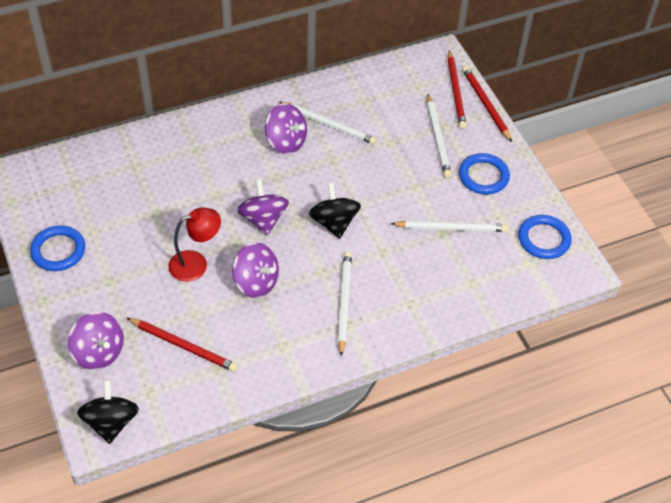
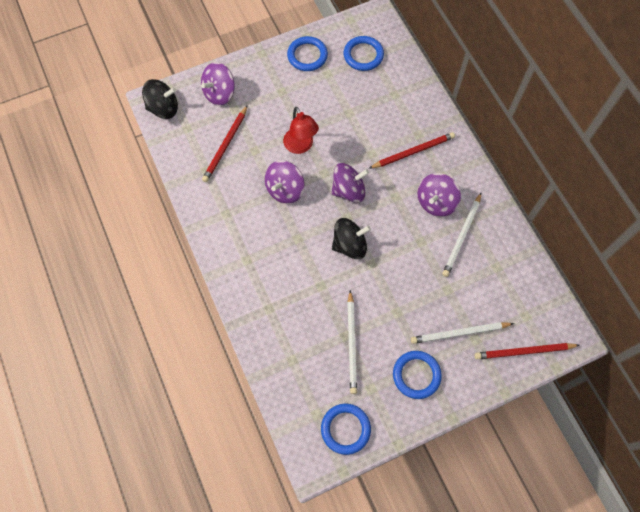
camera: 90 degrees right, 15 degrees up
white pencil [338,252,352,356] -> none
red pencil [462,66,512,142] -> red pencil moved to [368,132,455,169]
none -> blue ring [343,36,384,71]

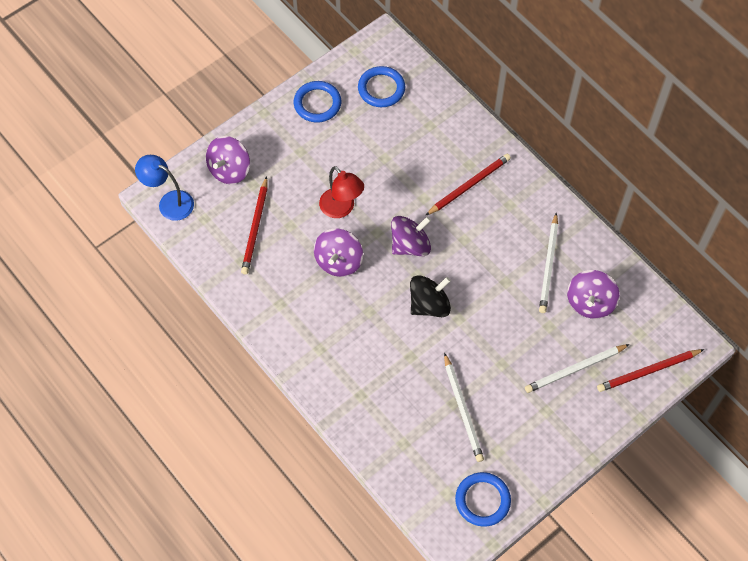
camera: 15 degrees left, 5 degrees down
black spinning top [142,79,178,119] -> blue lamp [135,155,194,221]
blue ring [393,351,442,399] -> none
purple spinning top [418,173,461,217] -> purple spinning top moved to [567,270,620,319]

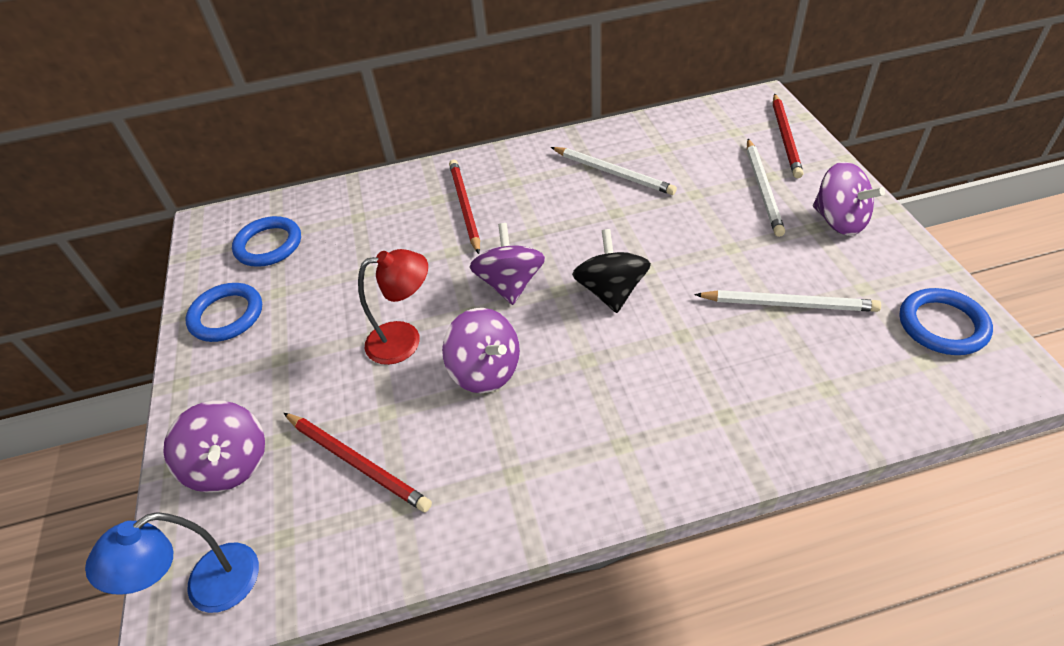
camera: 60 degrees left, 15 degrees down
purple spinning top [567,270,620,319] -> purple spinning top moved to [813,162,885,236]

